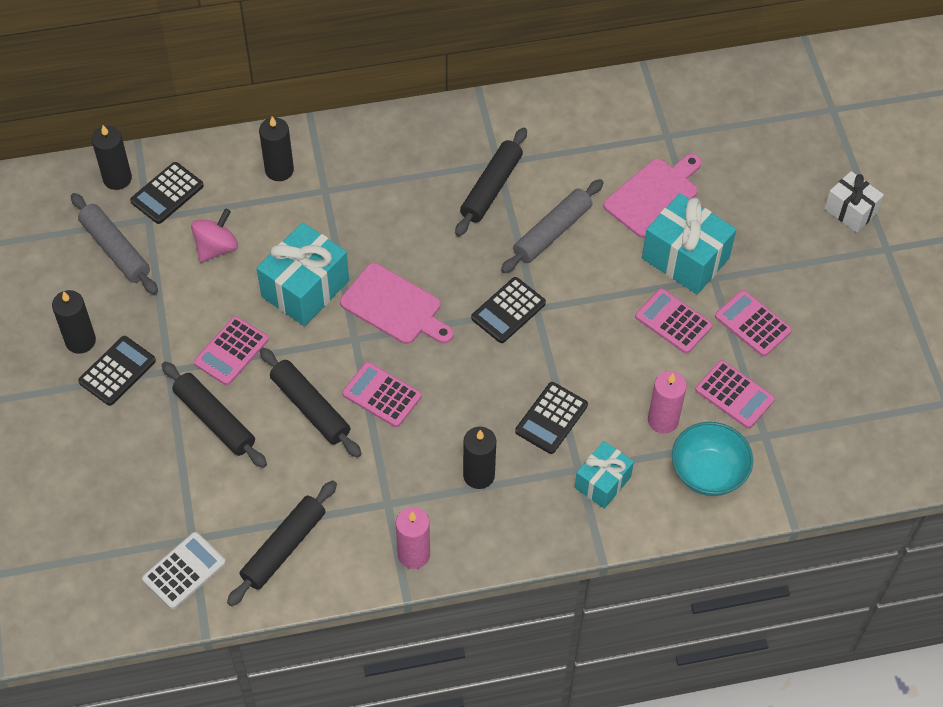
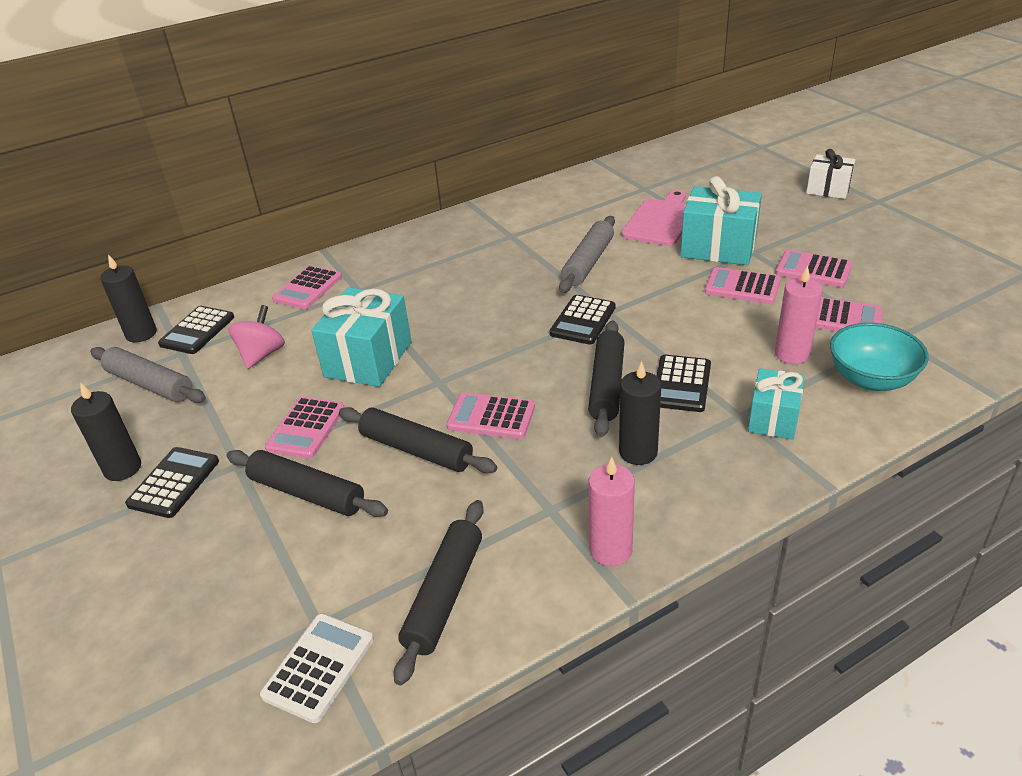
camera: 15 degrees left, 20 degrees down
black candle [259,116,294,181] -> pink calculator [272,266,342,309]
pink cutting board [340,263,453,344] -> none
black rolling pin [455,128,527,237] -> black rolling pin moved to [588,320,625,437]

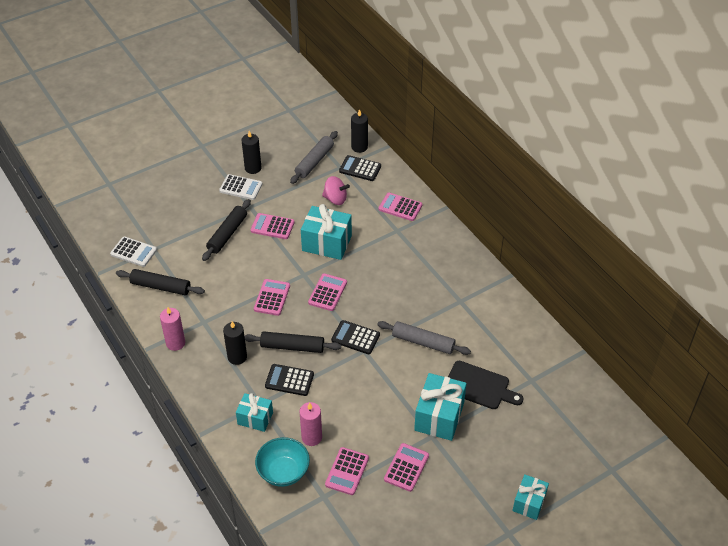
camera: 85 degrees right, 10 degrees up
black calculator [125,447,219,518] -> white calculator [219,174,263,200]
black rolling pin [339,407,497,473] -> none
pink cutting board [621,190,686,246] -> black cutting board [448,361,524,409]
pink calculator [705,267,781,304] -> pink calculator moved to [308,273,347,311]
white gift [806,149,855,199] -> turquoise gift [513,474,549,520]

